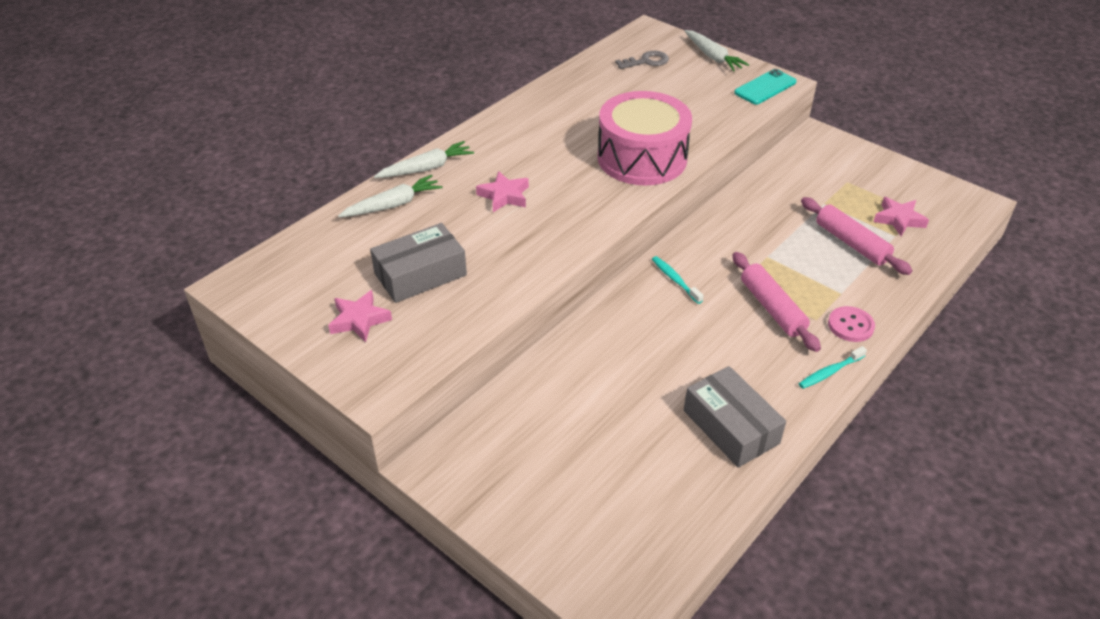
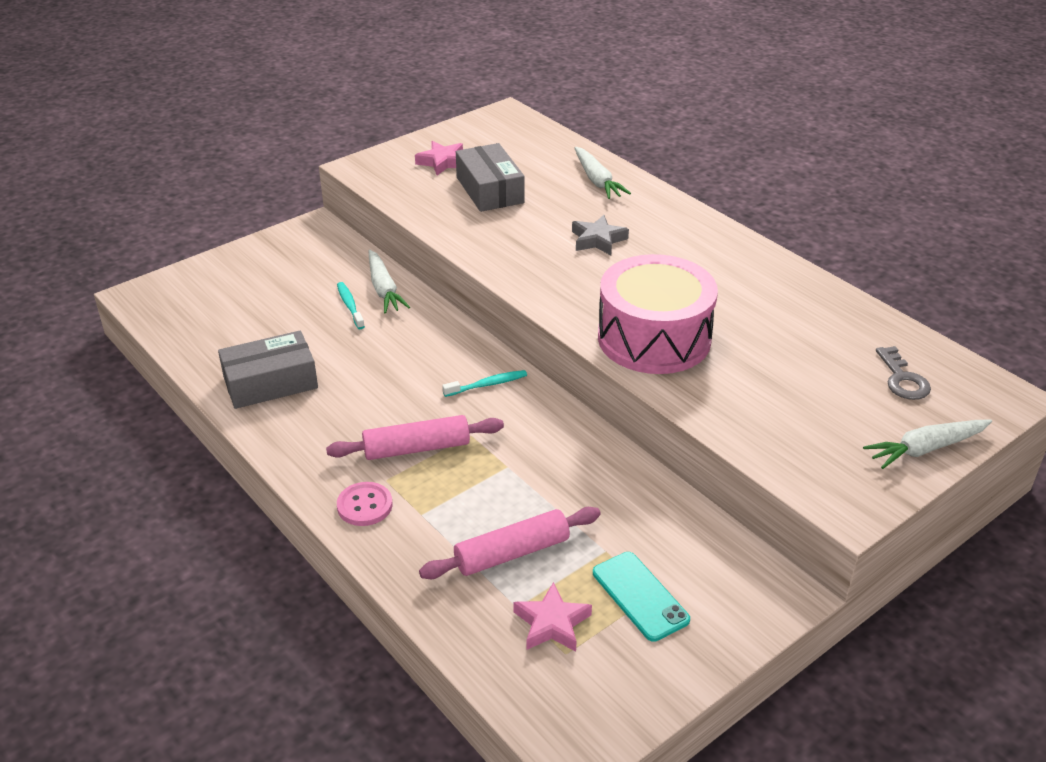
camera: 100 degrees right, 5 degrees down
white carrot [374,141,474,178] -> white carrot moved to [369,250,410,313]
pink star [476,171,529,212] -> grey star [572,215,629,255]
turquoise phone [734,69,797,104] -> turquoise phone moved to [593,552,690,642]
turquoise toothbrush [799,346,867,389] -> turquoise toothbrush moved to [337,282,365,329]

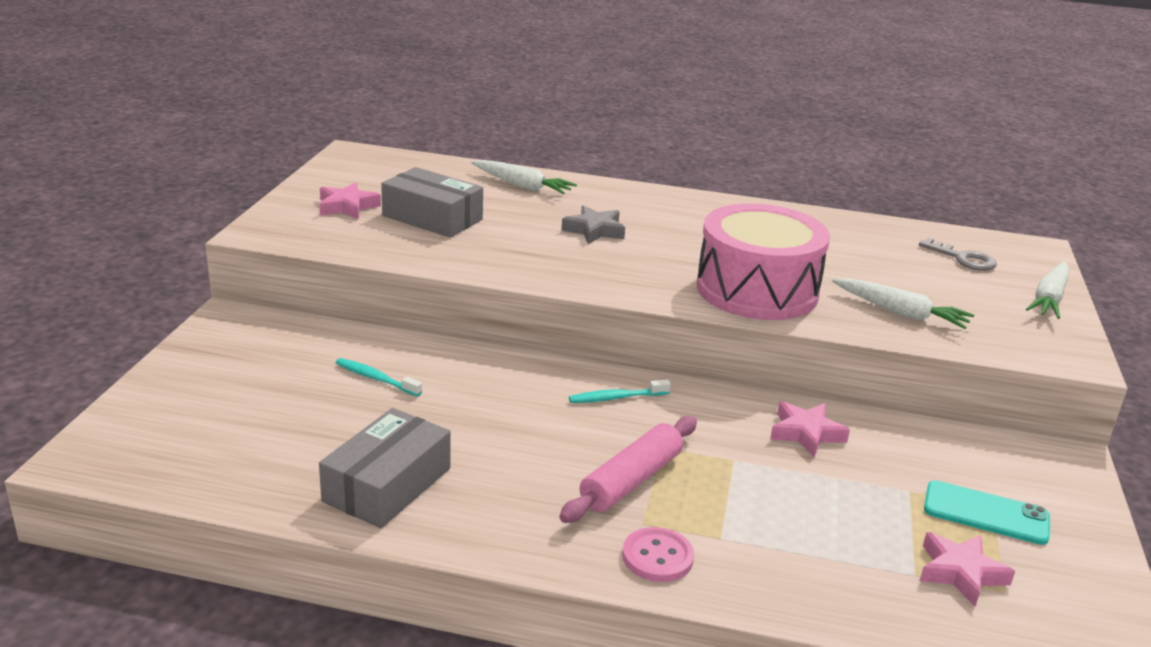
camera: 40 degrees left, 10 degrees down
white carrot [369,250,410,313] -> white carrot moved to [832,278,974,329]
pink rolling pin [419,507,601,579] -> none
turquoise toothbrush [442,370,527,397] -> turquoise toothbrush turned 135 degrees counterclockwise [569,379,671,403]
none -> pink star [770,401,850,457]

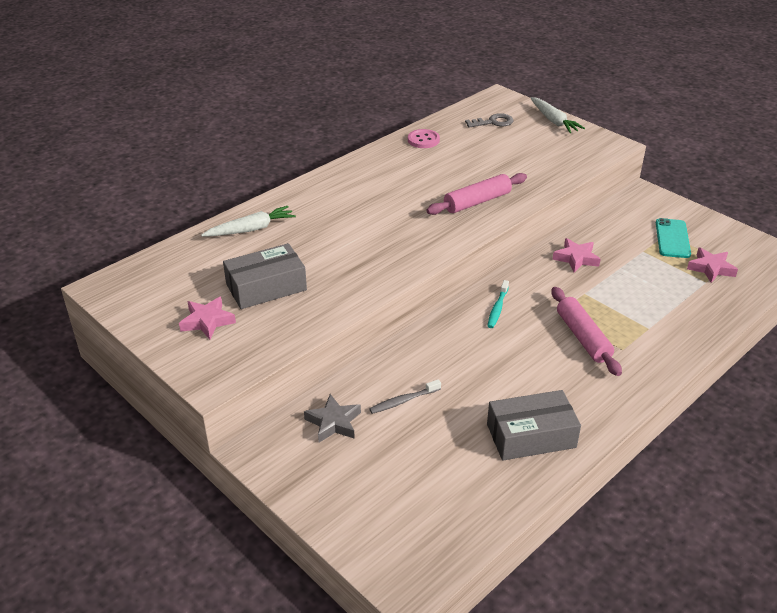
camera: 55 degrees left, 10 degrees up
grey box [319,408,451,528] -> grey box turned 75 degrees counterclockwise [487,390,581,461]
turquoise toothbrush [336,358,422,397] -> grey toothbrush [369,379,441,414]
grey star [561,205,625,244] -> grey star moved to [304,394,361,442]
pink button [622,527,694,582] -> pink button moved to [408,129,440,148]
pink drum [696,203,830,320] -> pink rolling pin [427,173,527,215]
white carrot [832,278,974,329] -> none
turquoise phone [924,480,1050,545] -> turquoise phone turned 45 degrees counterclockwise [656,218,691,258]

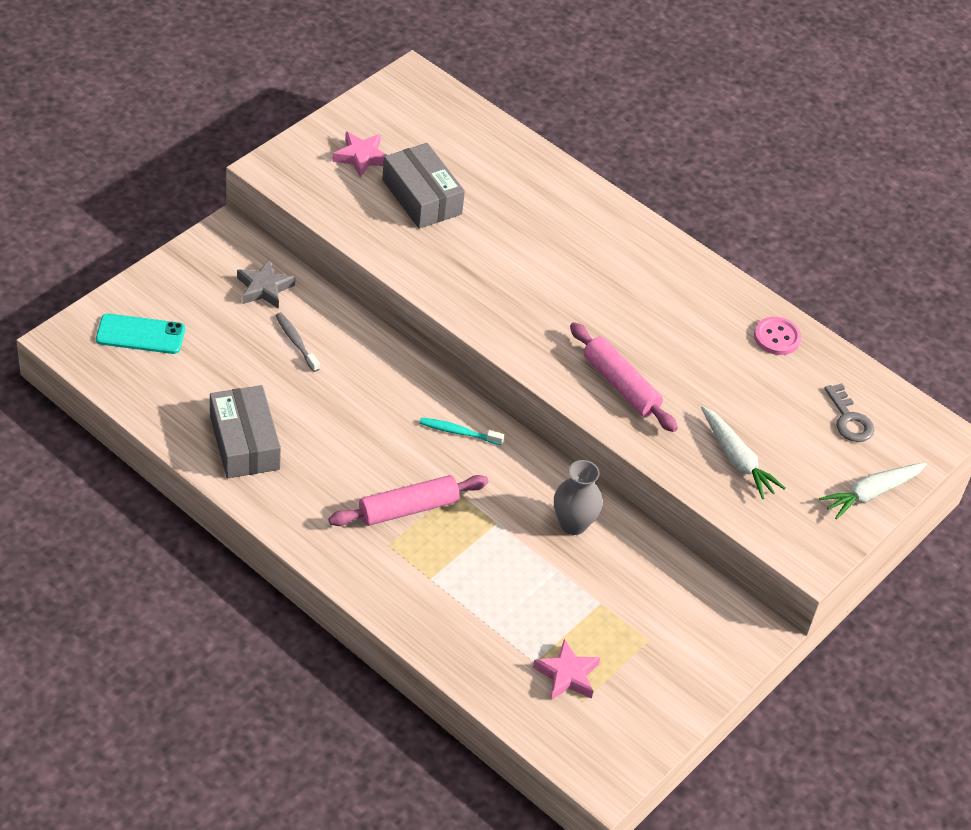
camera: 80 degrees right, 10 degrees up
white carrot [201,206,296,236] -> white carrot moved to [701,406,786,499]
pink star [552,238,601,272] -> grey vase [554,460,603,535]
turquoise phone [656,218,691,258] -> turquoise phone moved to [96,314,185,354]

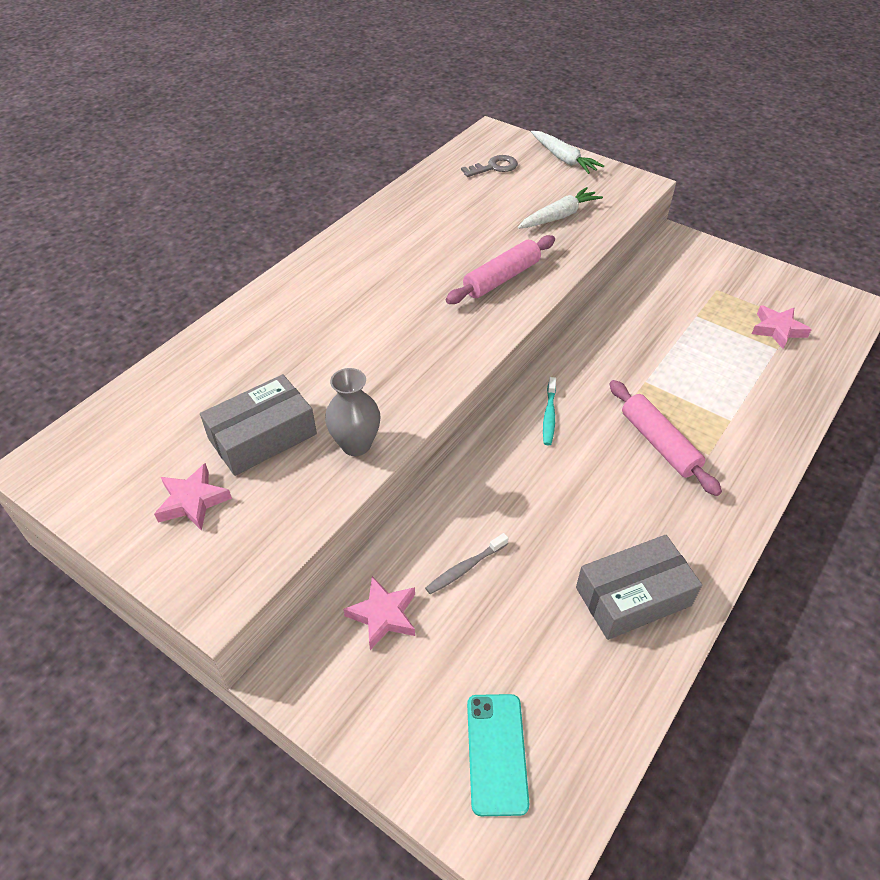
camera: 90 degrees left, 0 degrees up
grey star [237,259,295,309] -> pink star [343,576,415,650]
grey vase [554,460,603,535] -> grey vase moved to [325,368,380,456]
pink button [754,317,801,355] -> none

